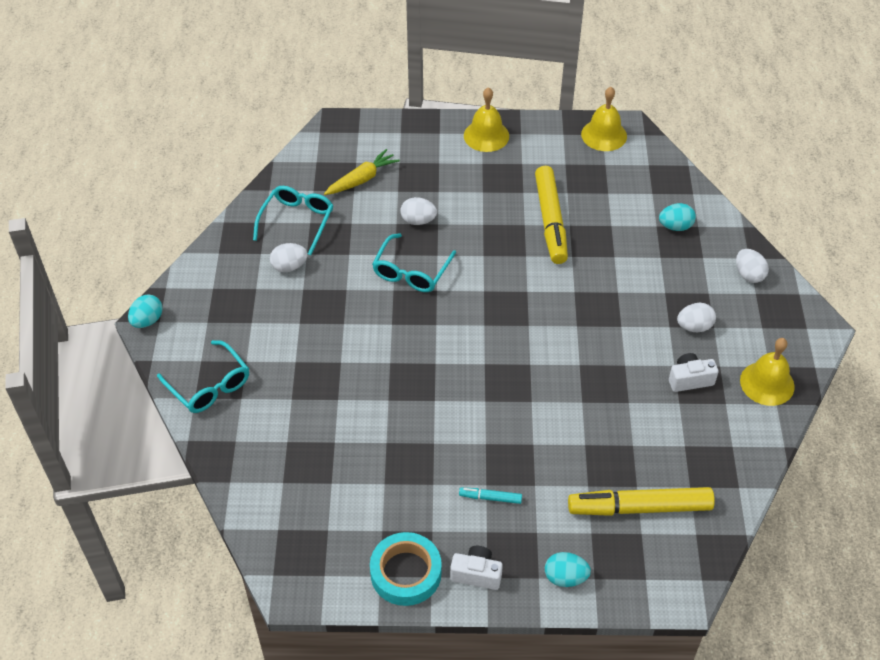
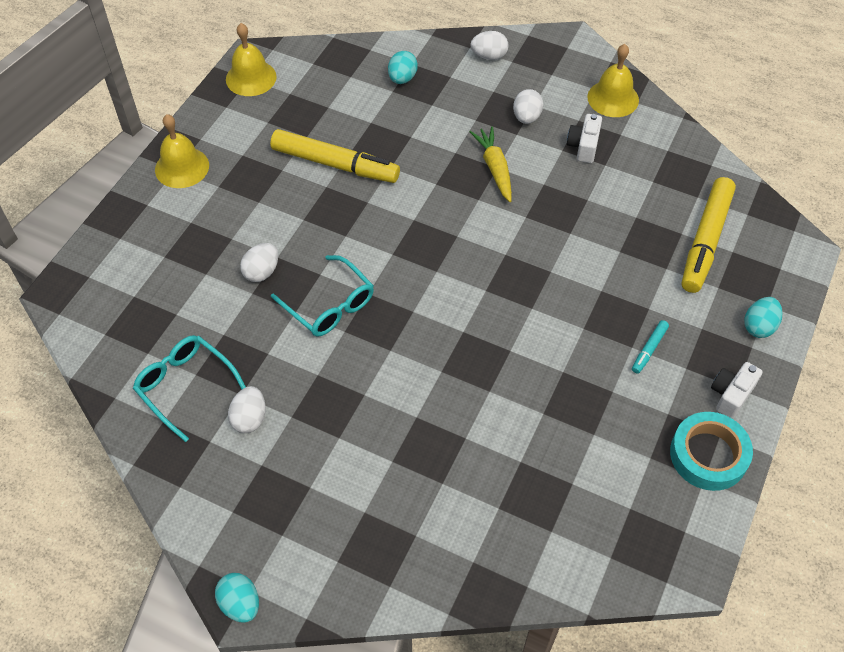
camera: 65 degrees left, 5 degrees up
turquoise glasses [157,340,249,413] -> none
yellow carrot [324,149,400,195] -> yellow carrot moved to [470,126,512,202]

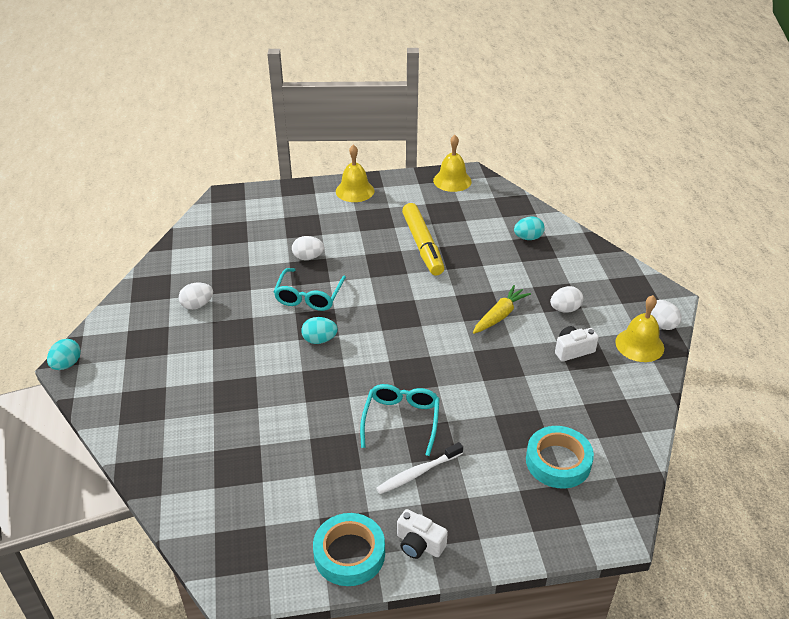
camera: 55 degrees right, 15 degrees down
turquoise glasses [133,335,246,442] -> turquoise glasses moved to [360,384,440,456]
white egg [471,31,508,60] -> white egg moved to [651,300,682,330]
turquoise marker [632,320,669,374] -> white toothbrush [376,442,463,494]
yellow marker [682,177,736,293] -> turquoise tape [526,426,594,489]
white camera [711,362,762,419] -> white camera turned 150 degrees counterclockwise [397,509,448,559]
turquoise egg [744,297,782,338] -> turquoise egg moved to [301,317,338,344]

